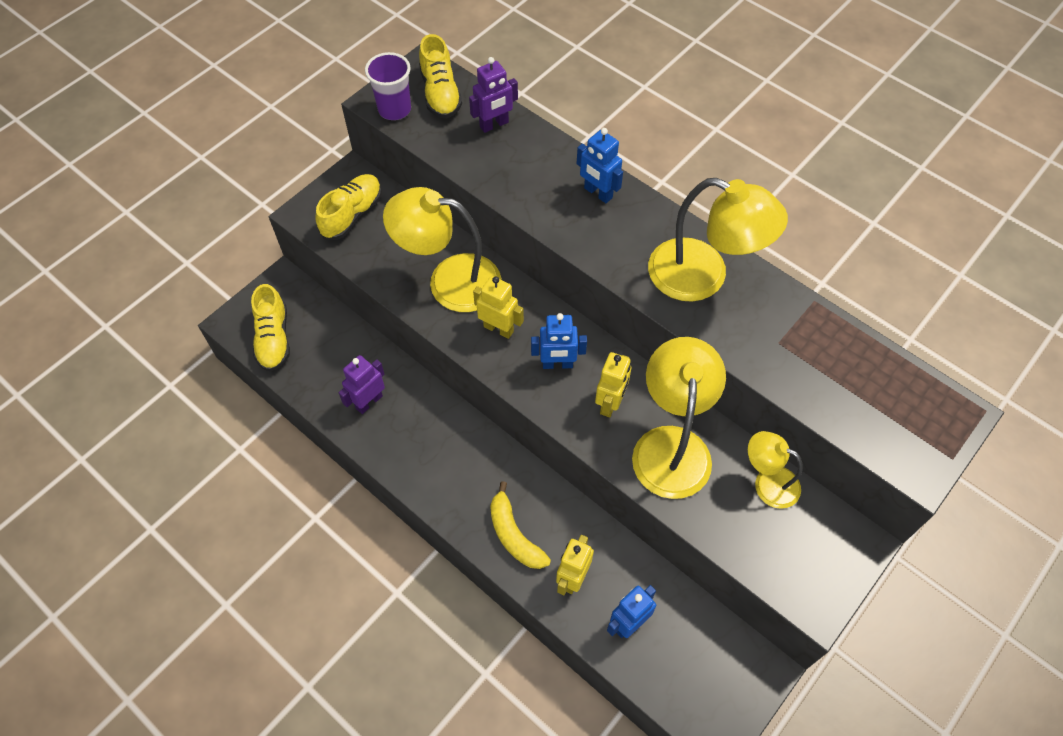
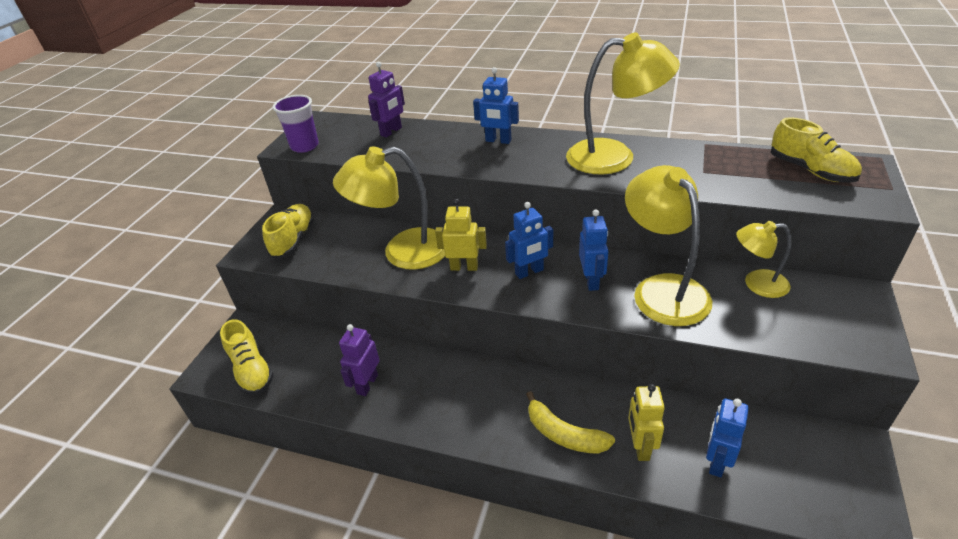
camera: 20 degrees left, 20 degrees down
yellow shoe [419,34,462,119] -> yellow shoe moved to [771,117,862,182]
yellow robot [595,352,631,418] -> blue robot [579,209,608,291]

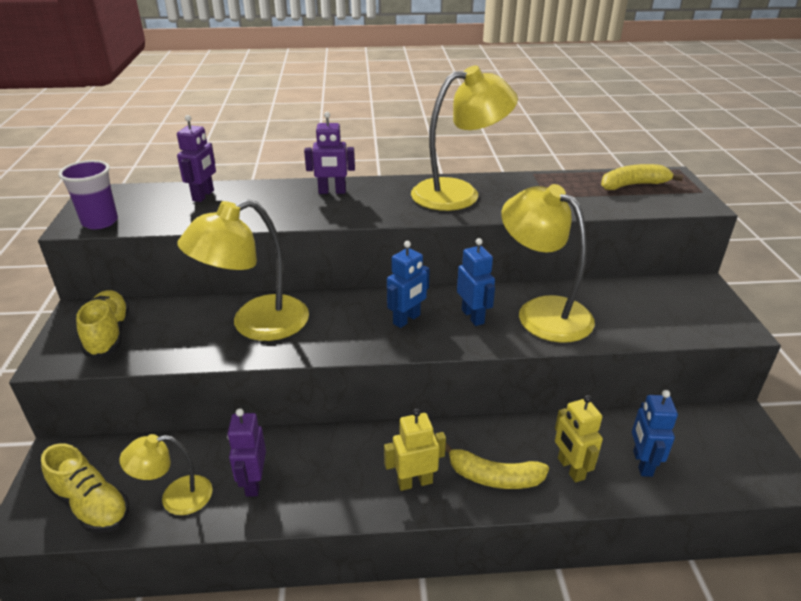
camera: 25 degrees left, 5 degrees down
yellow robot [435,199,487,271] -> yellow robot moved to [384,408,446,491]
blue robot [473,67,519,144] -> purple robot [304,112,355,194]
yellow lamp [736,221,791,298] -> yellow lamp moved to [119,434,213,515]
yellow shoe [771,117,862,182] -> yellow banana [601,164,684,190]

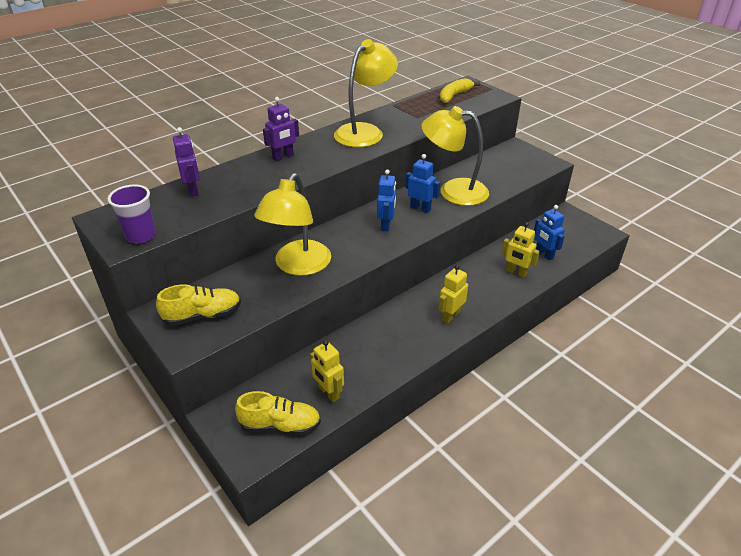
camera: 35 degrees left, 5 degrees up
yellow shoe [76,290,130,358] -> yellow shoe turned 120 degrees clockwise [156,284,241,326]
yellow lamp [119,434,213,515] -> yellow robot [310,340,344,402]
purple robot [227,408,266,497] -> none
yellow banana [445,443,549,489] -> none

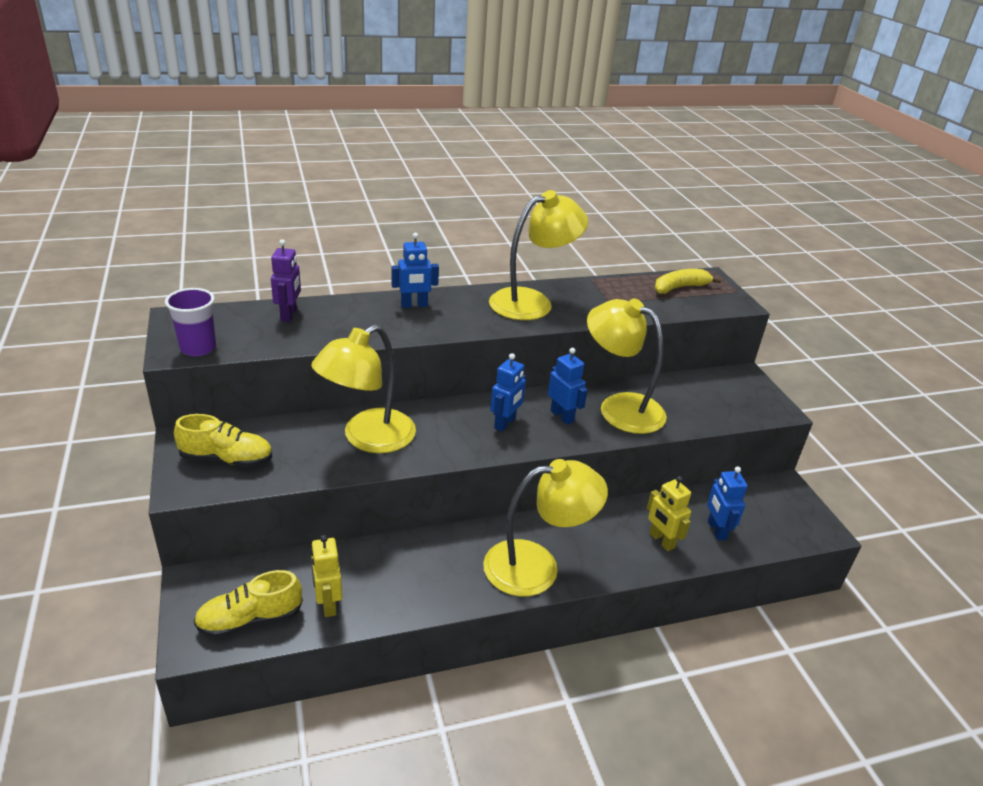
camera: 20 degrees right, 5 degrees down
yellow shoe [235,391,321,435] -> yellow shoe turned 135 degrees clockwise [194,570,303,638]
purple robot [263,97,299,161] -> blue robot [391,233,439,308]
yellow robot [438,265,468,324] -> yellow lamp [483,459,608,596]

